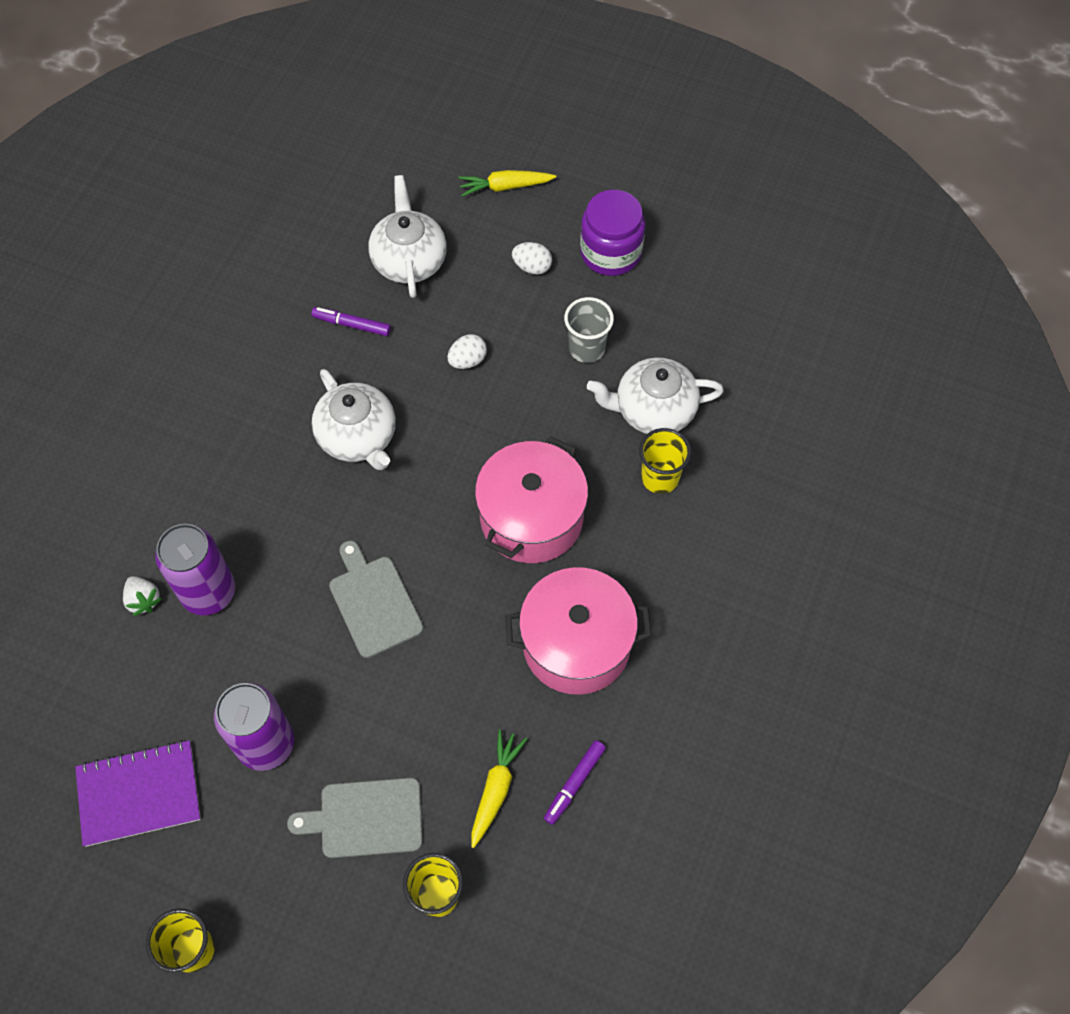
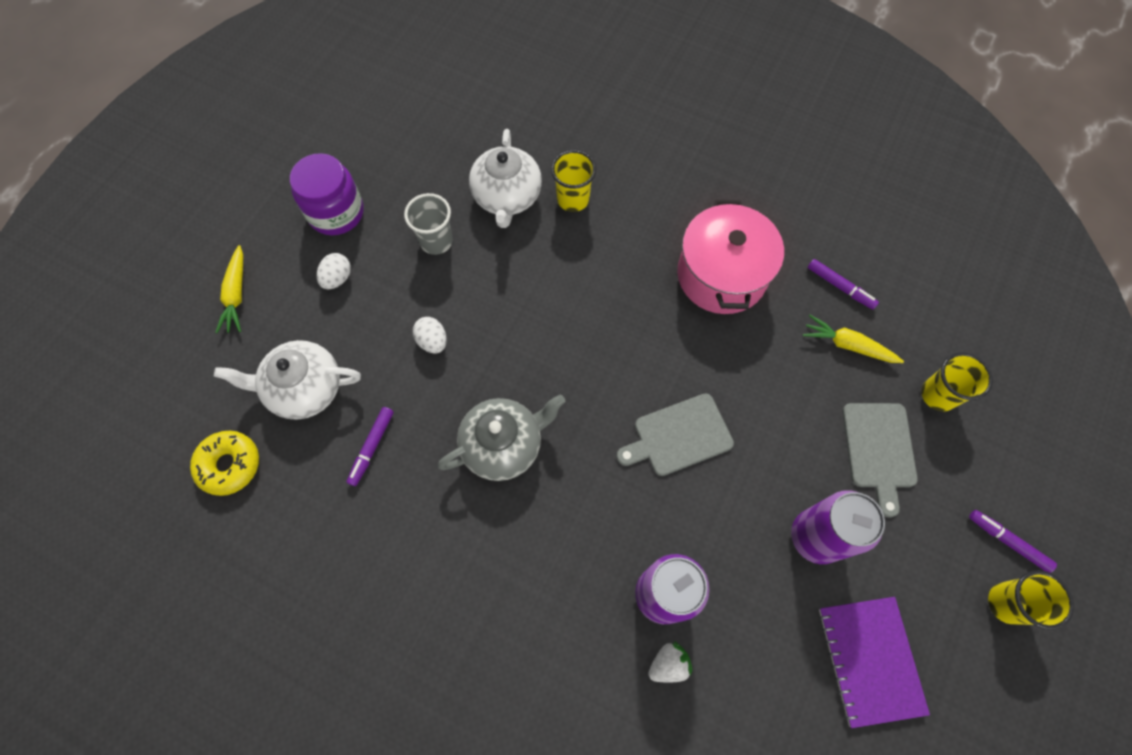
camera: 85 degrees left, 5 degrees up
white teapot [312,369,396,470] -> grey teapot [438,395,565,481]
pink pot [475,436,588,563] -> none
none -> yellow donut [190,431,259,496]
none -> purple marker [969,510,1057,573]

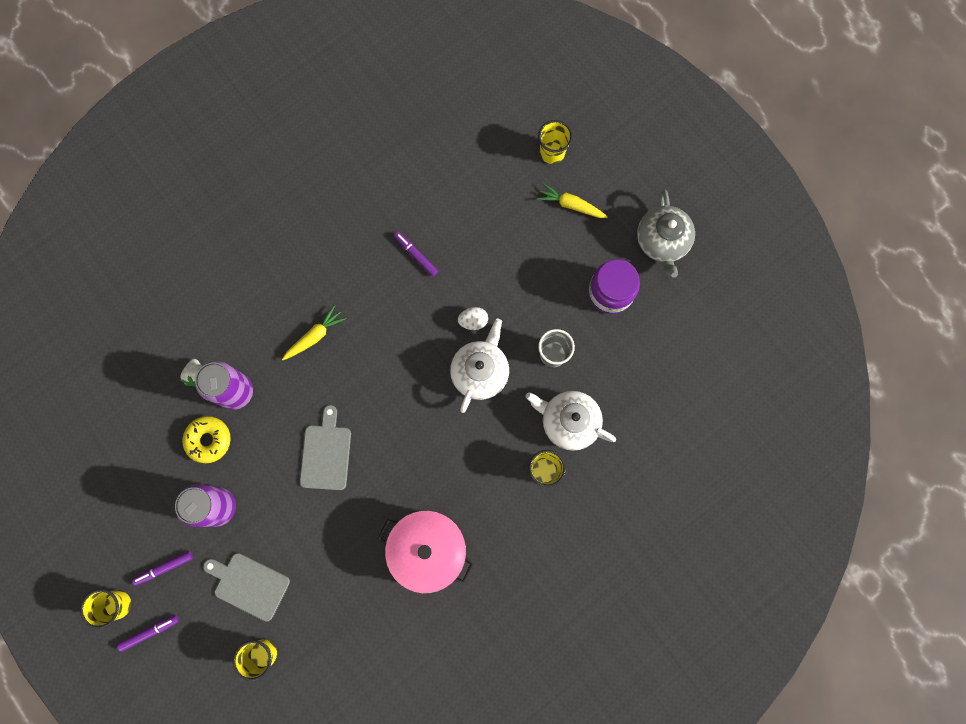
camera: 115 degrees right, 10 degrees up
yellow donut [190,431,259,496] -> yellow donut moved to [182,416,231,463]
white teapot [214,340,361,420] -> white teapot moved to [450,318,509,413]
white egg [317,253,351,289] -> none
grey teapot [438,395,565,481] -> grey teapot moved to [637,190,695,278]
yellow carrot [803,315,904,363] -> yellow carrot moved to [282,305,346,360]
purple marker [808,259,879,309] -> purple marker moved to [132,551,193,586]
purple notebook [819,597,930,728] -> none
none -> yellow cup [538,120,573,164]

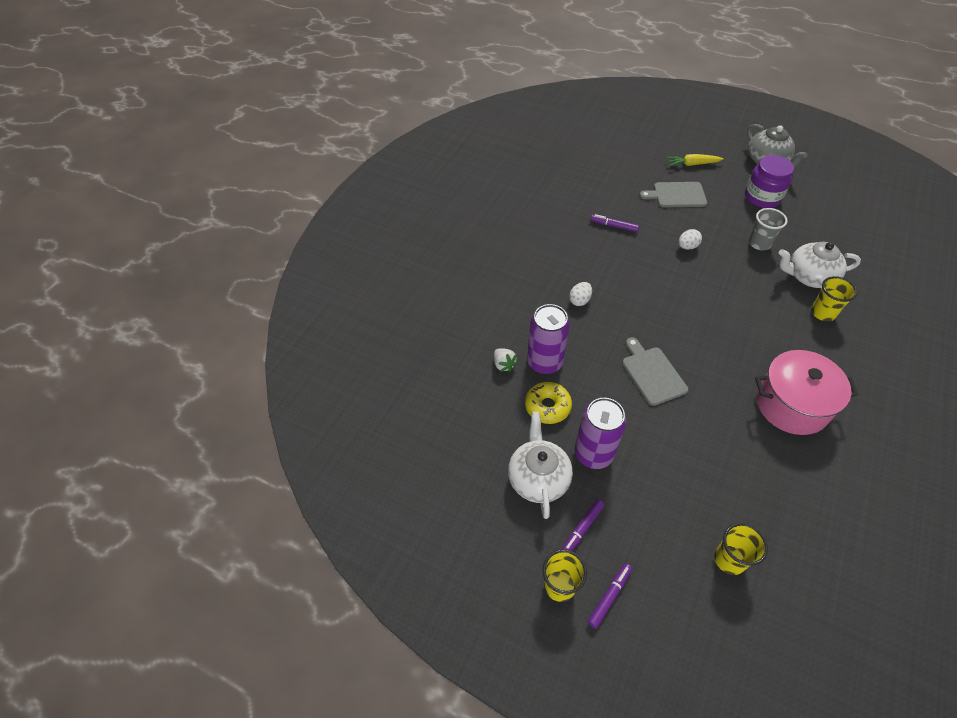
camera: 25 degrees left, 25 degrees down
grey cutting board [203,553,290,621] -> grey cutting board moved to [640,182,707,207]
yellow carrot [282,305,346,360] -> white egg [569,282,592,306]
white teapot [450,318,509,413] -> white teapot moved to [508,411,573,519]
yellow cup [538,120,573,164] -> none

